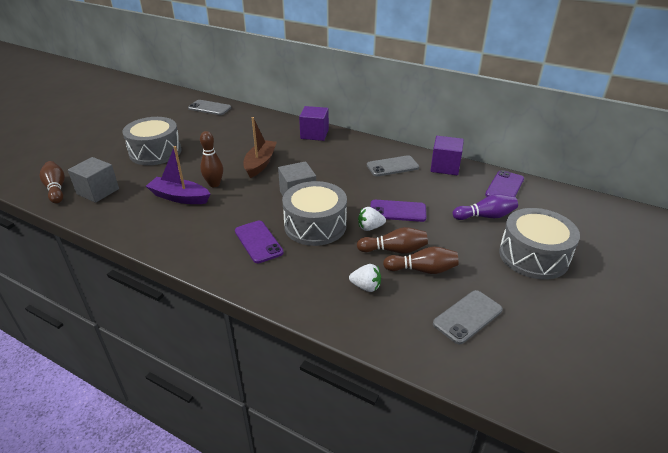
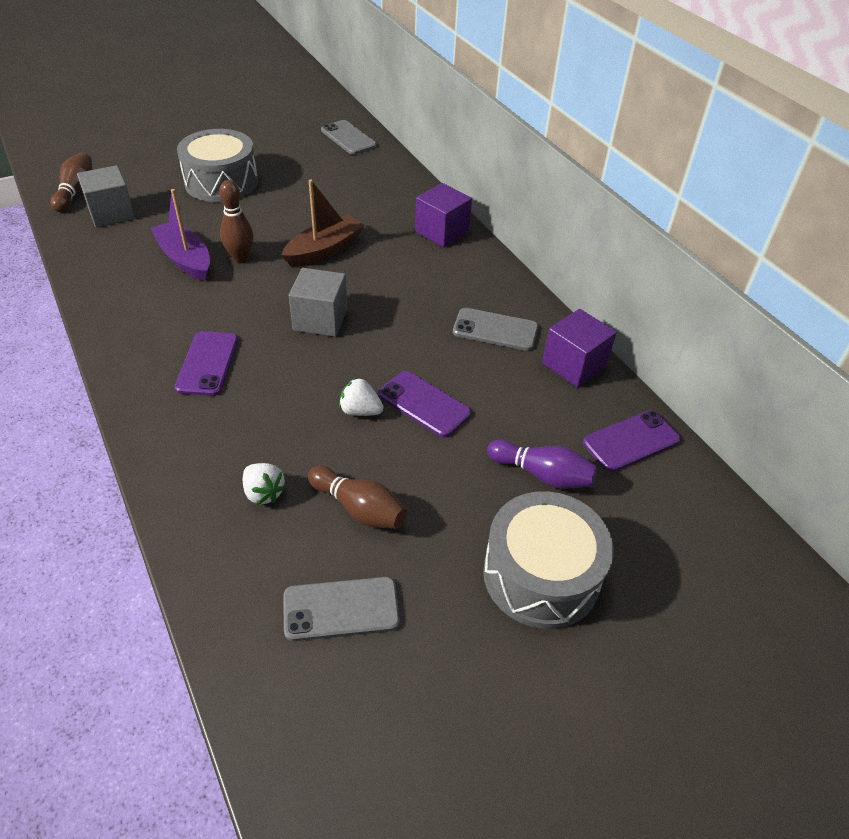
camera: 30 degrees right, 10 degrees up
grey drum [282,181,347,246] -> none
brown bowling pin [357,227,428,254] -> none

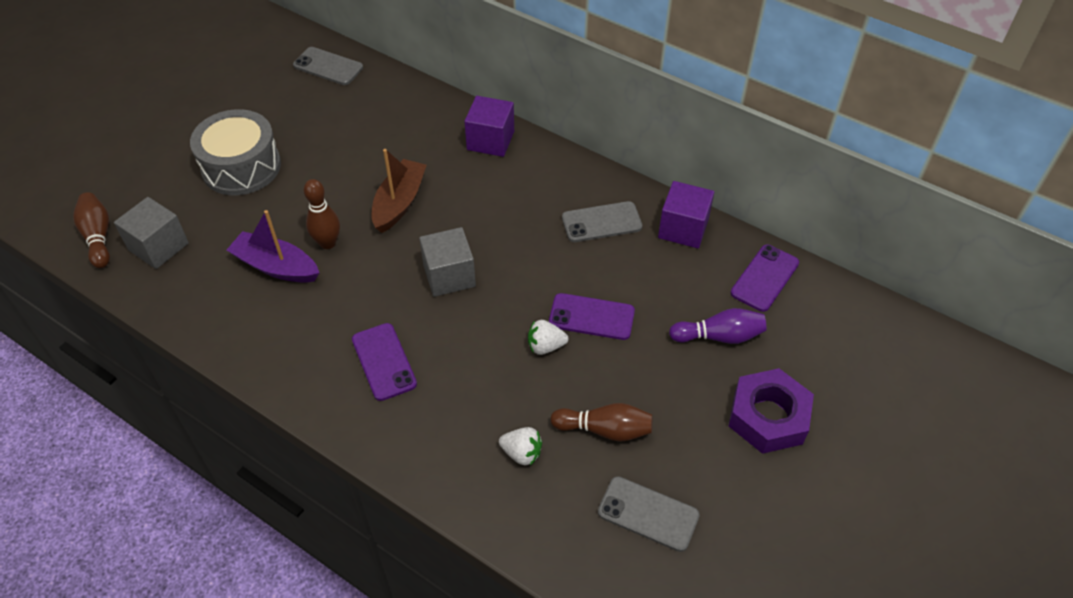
camera: 25 degrees left, 5 degrees up
grey phone [283,577,400,641] -> grey phone turned 60 degrees clockwise [598,476,700,552]
grey drum [483,491,614,629] -> purple nut [729,368,814,454]

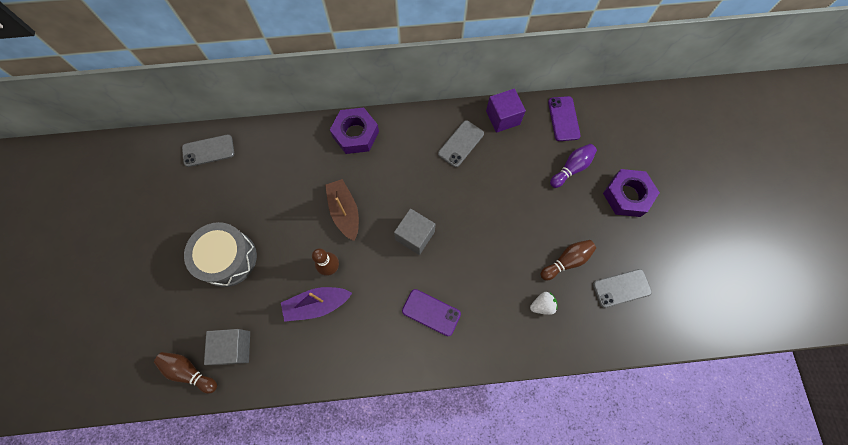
camera: 40 degrees left, 20 degrees up
purple cube [464,96,514,157] -> purple nut [330,108,379,154]
white strawberry [528,320,568,355] -> none
purple phone [549,293,635,340] -> none

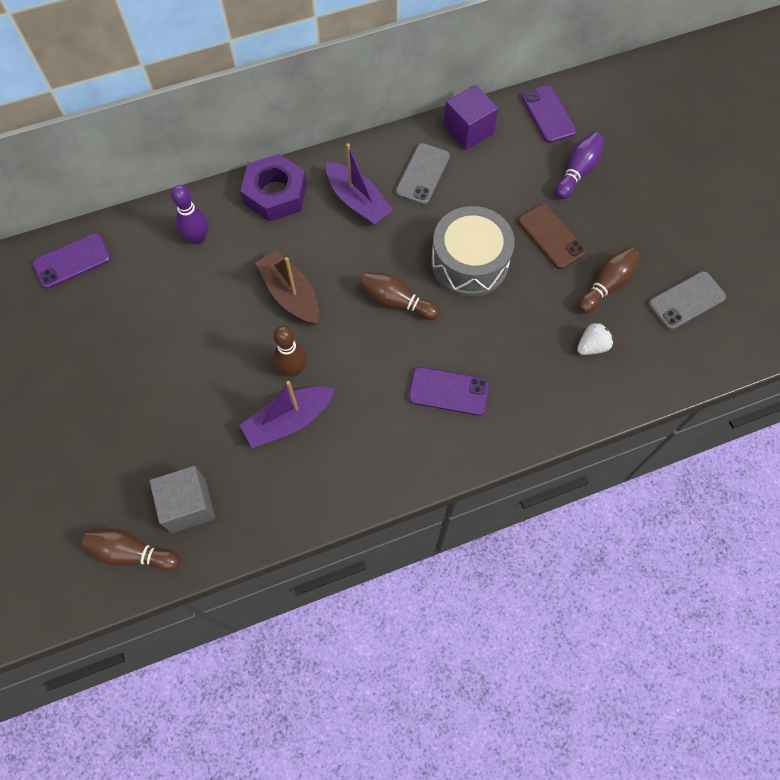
camera: 15 degrees left, 5 degrees down
grey phone [182,134,234,167] -> purple phone [32,233,111,289]
grey drum [184,222,257,287] -> grey drum moved to [431,206,515,297]
grey cube [394,209,435,255] -> brown bowling pin [360,272,440,320]
purple nut [603,169,660,217] -> none
none -> purple bowling pin [171,185,208,244]
none -> purple boat [326,143,393,225]
none -> brown phone [518,204,586,269]

